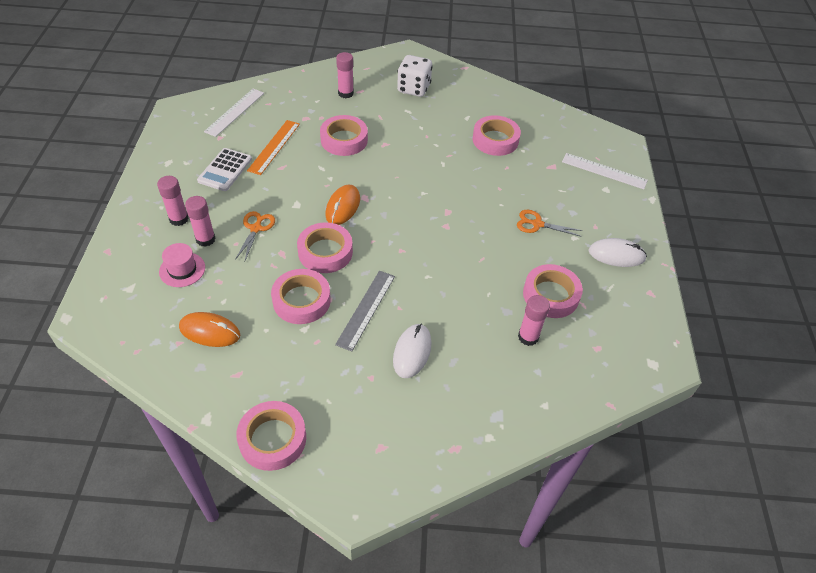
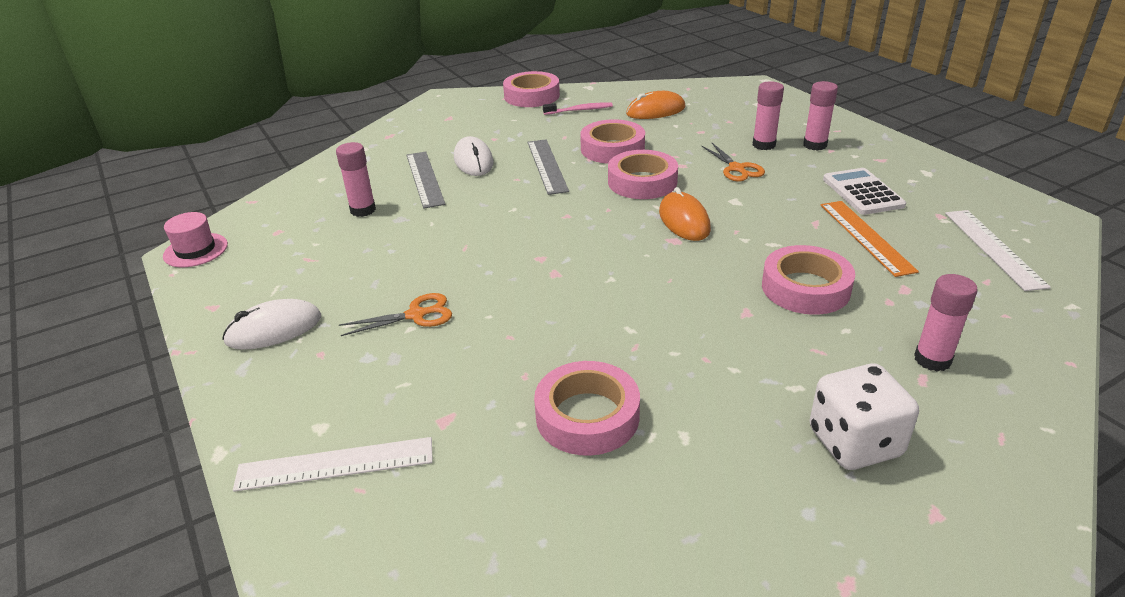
camera: 150 degrees right, 15 degrees down
pink hat [159,243,205,287] -> pink hat moved to [163,212,228,267]
pink tape [523,264,583,318] -> none
none -> grey ruler [406,151,445,209]
none -> pink toothbrush [543,103,613,115]

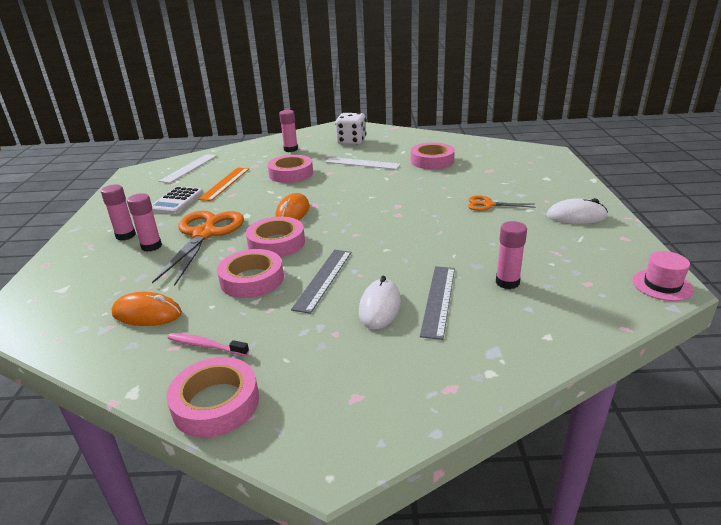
camera: 150 degrees left, 5 degrees down
white ruler [233,437,433,492] -> white ruler moved to [325,157,401,170]
orange scissors [702,143,765,182] -> orange scissors [152,211,244,286], size x2.01

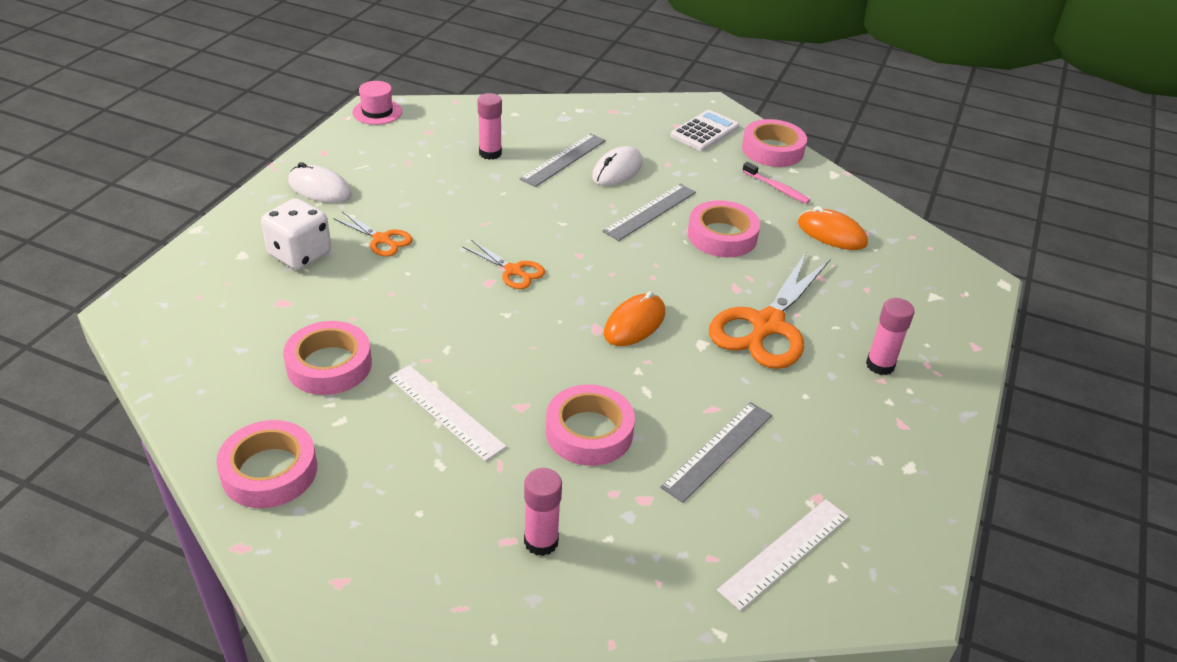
camera: 160 degrees left, 10 degrees up
pink glue stick [127,193,162,252] -> none
white calculator [152,187,203,214] -> white calculator moved to [670,110,739,151]
orange ruler [198,168,249,201] -> grey ruler [660,402,772,503]
pink tape [246,217,305,257] -> pink tape moved to [216,420,317,508]
white dice [335,113,366,145] -> white dice moved to [261,198,331,270]
none -> orange scissors [463,240,545,289]

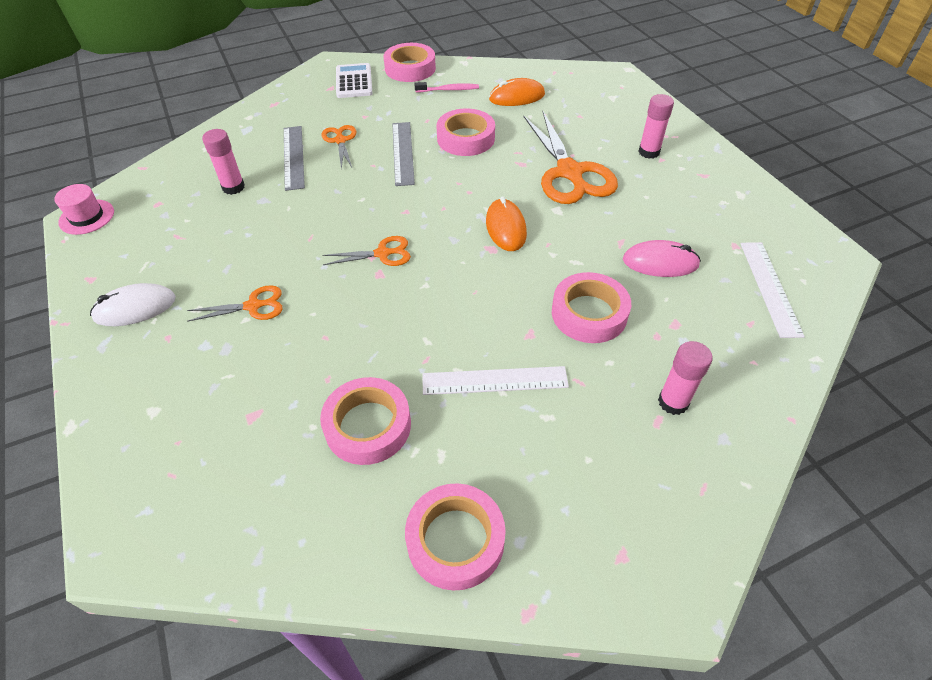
camera: 45 degrees left, 10 degrees up
white dice [261,198,331,270] -> none
white mouse [592,146,643,186] -> orange scissors [322,125,356,169]
grey ruler [660,402,772,503] -> pink mouse [623,240,701,277]

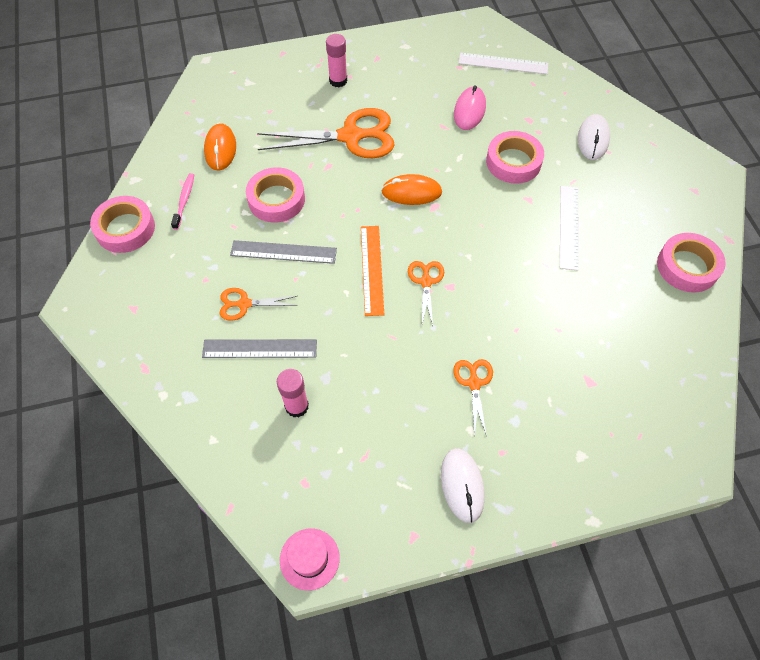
camera: 80 degrees left, 10 degrees up
pink tape [320,377,411,465] -> none
white calculator [336,63,373,98] -> none
pink glue stick [658,341,713,415] -> white mouse [578,114,610,160]
none -> orange ruler [361,226,384,316]

